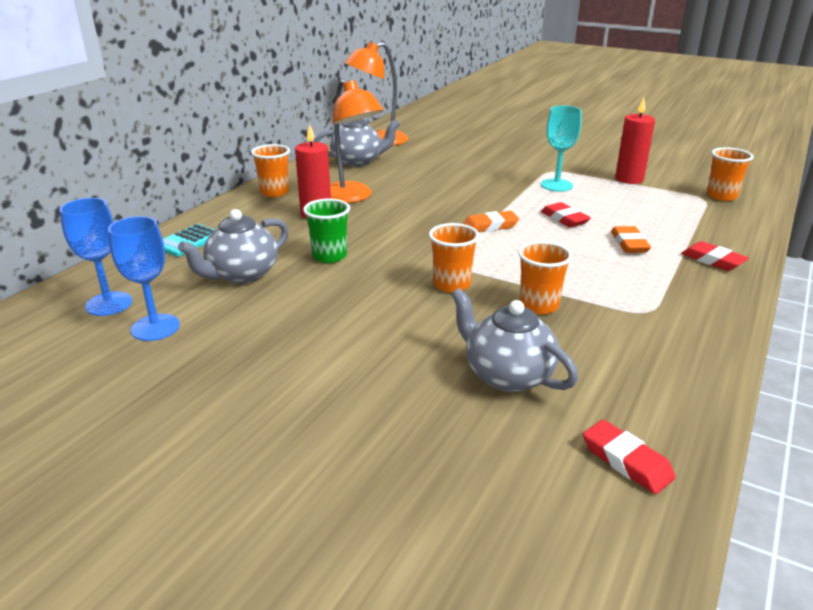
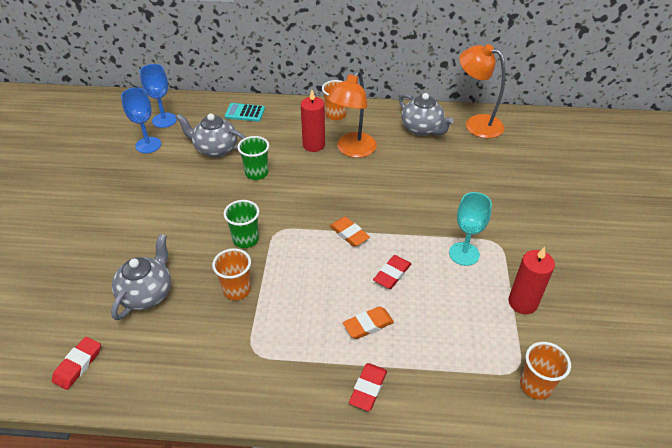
camera: 65 degrees right, 15 degrees up
orange cup [429,223,479,293] -> green cup [224,200,259,248]

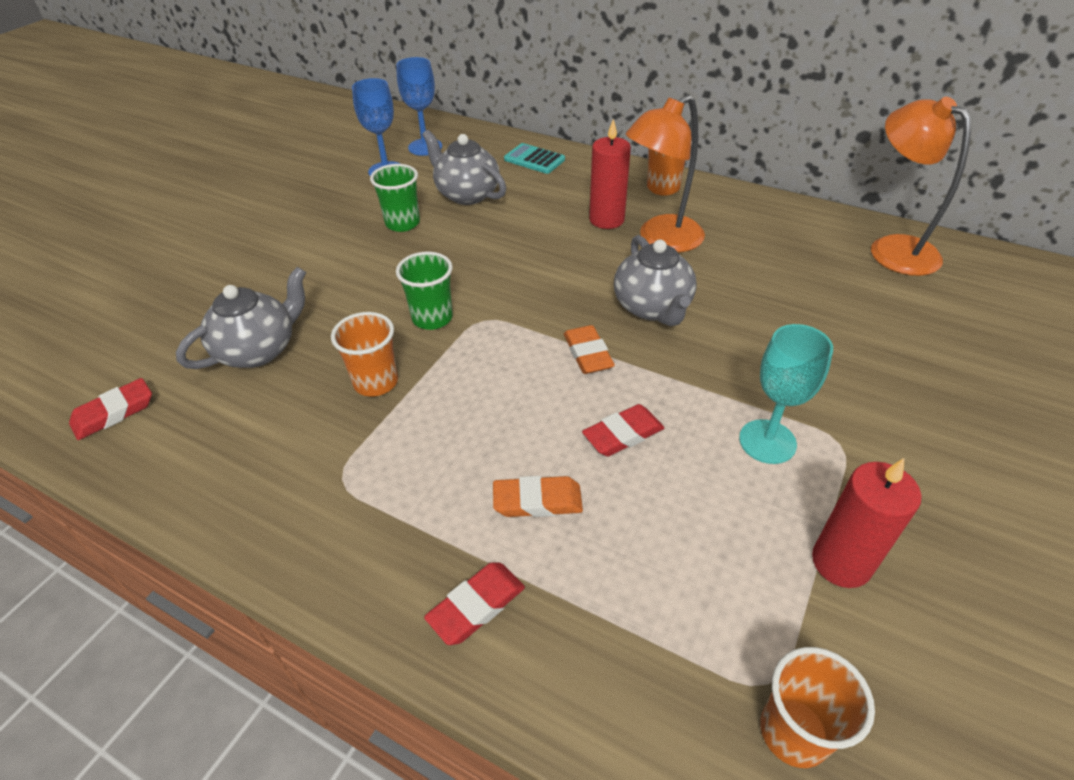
camera: 25 degrees right, 0 degrees up
green cup [237,136,269,180] -> green cup moved to [370,164,420,232]
grey teapot [399,93,454,136] -> grey teapot moved to [614,235,697,326]

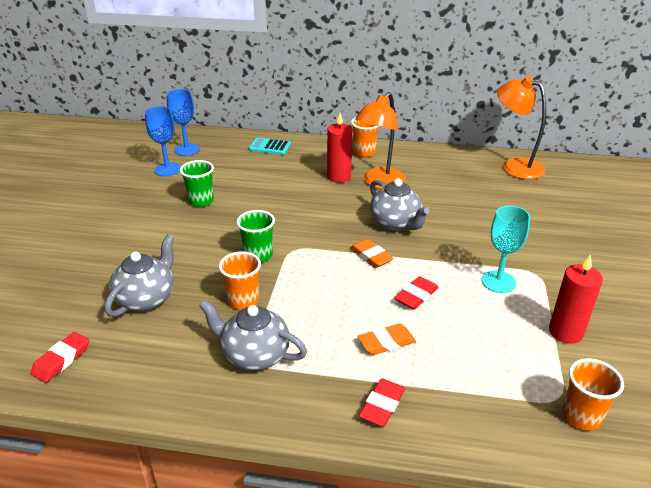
camera: 20 degrees left, 10 degrees down
grey teapot [422,130,506,205] -> grey teapot moved to [199,300,307,371]

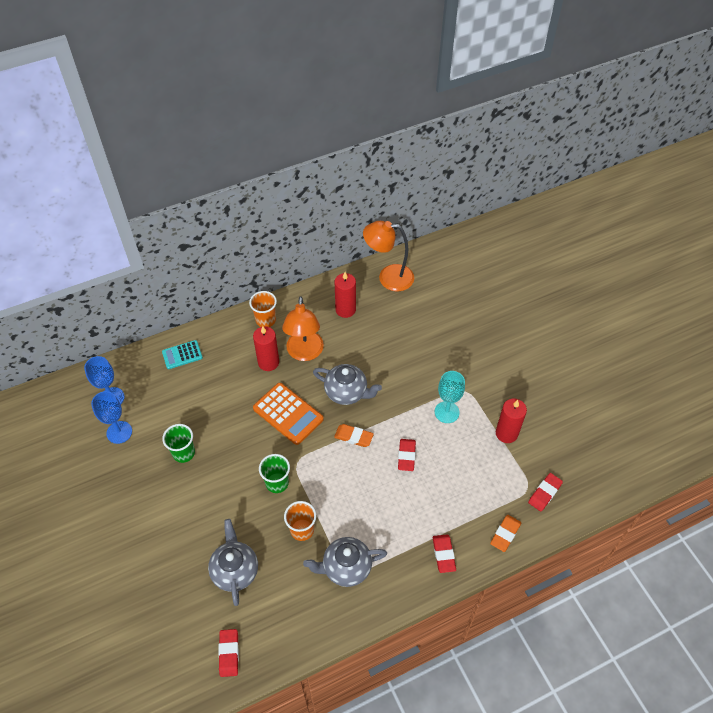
camera: 35 degrees left, 20 degrees up
orange eraser [357,323,416,355] -> orange eraser moved to [490,515,521,552]
orange cup [562,358,624,430] -> red eraser [528,473,563,511]
none -> orange calculator [253,383,324,445]
none -> red candle [335,272,356,318]

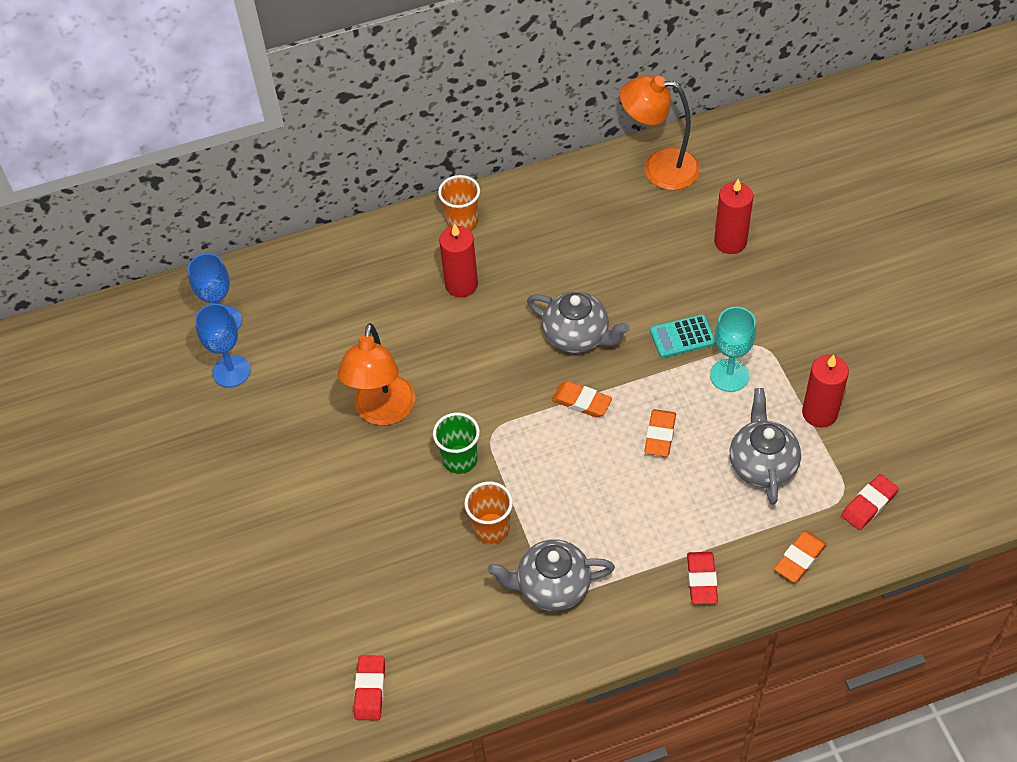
camera: 10 degrees right, 0 degrees up
turquoise calculator [162,340,203,369] -> turquoise calculator moved to [650,314,716,358]
green cup [162,424,195,463] -> none
grey teapot [208,519,258,606] -> grey teapot moved to [730,388,801,505]
orange calculator [253,383,324,445] -> none
orange lamp [282,296,324,361] -> orange lamp moved to [338,323,415,426]
red candle [335,272,356,318] -> red candle moved to [714,179,753,254]
red eraser [398,439,416,471] -> orange eraser [644,409,676,457]

